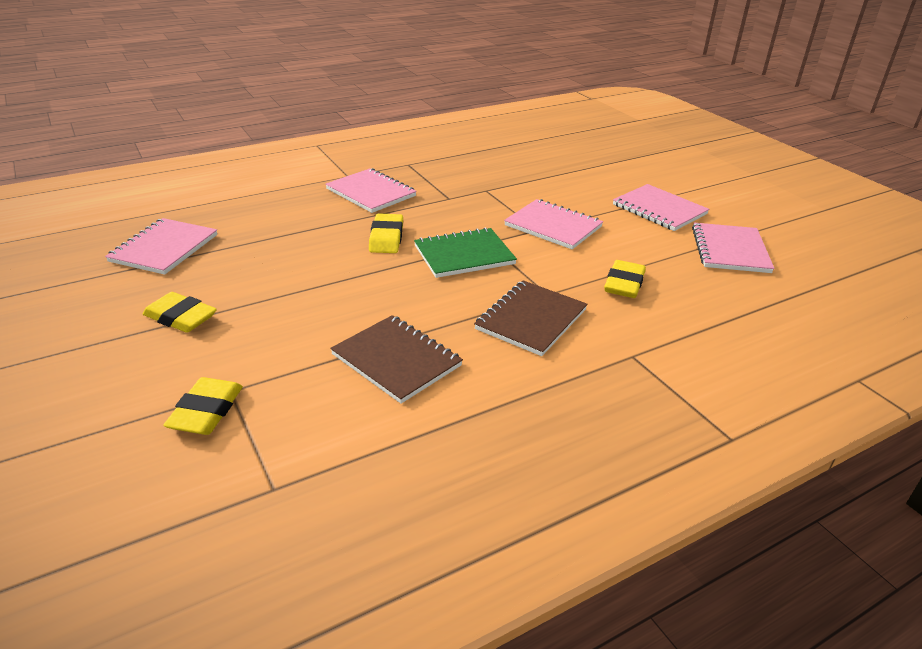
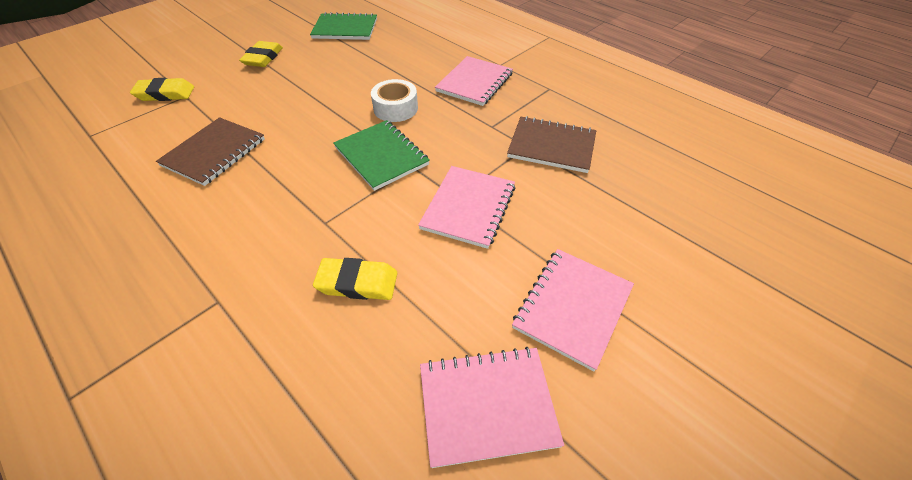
camera: 75 degrees right, 15 degrees up
pink notebook [105,218,217,275] -> green notebook [310,12,377,40]
yellow eraser [369,213,403,253] -> white tape [371,79,418,122]
brown notebook [474,280,588,356] -> brown notebook moved to [507,116,596,173]

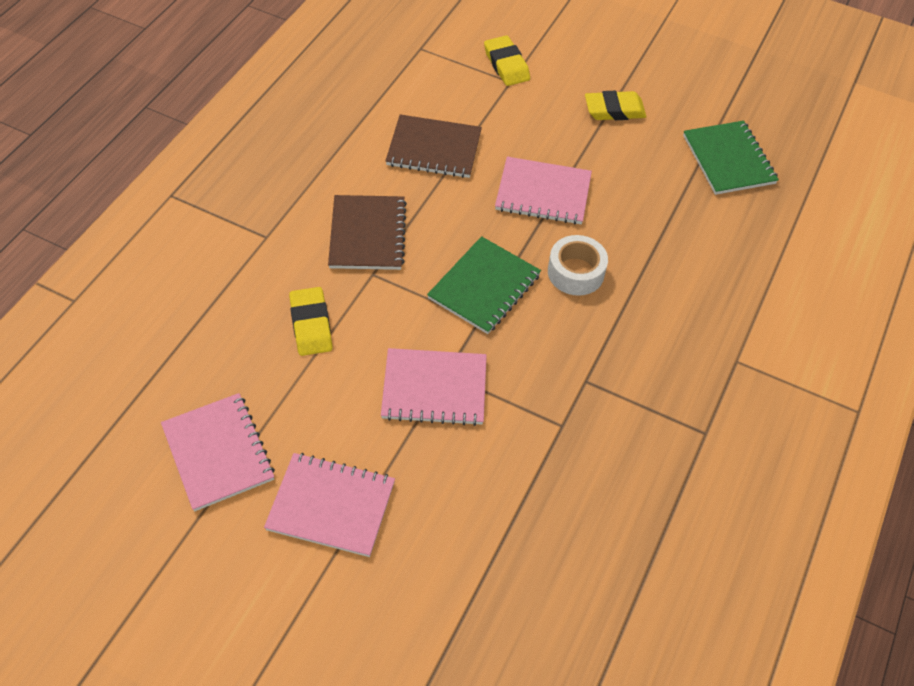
camera: 70 degrees right, 5 degrees up
pink notebook [435,56,513,106] -> pink notebook moved to [495,157,592,225]
brown notebook [507,116,596,173] -> brown notebook moved to [328,195,407,270]

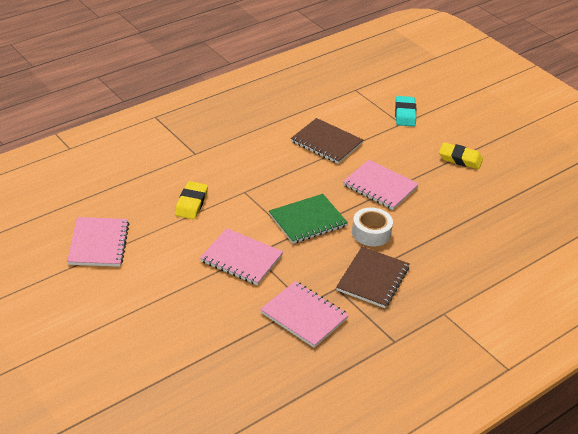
camera: 25 degrees right, 15 degrees down
pink notebook [264,453,395,557] -> pink notebook moved to [260,281,349,348]
brown notebook [328,195,407,270] -> brown notebook moved to [336,247,410,308]
yellow eraser [484,35,530,86] -> turquoise eraser [395,96,416,127]
green notebook [683,121,779,195] -> none

